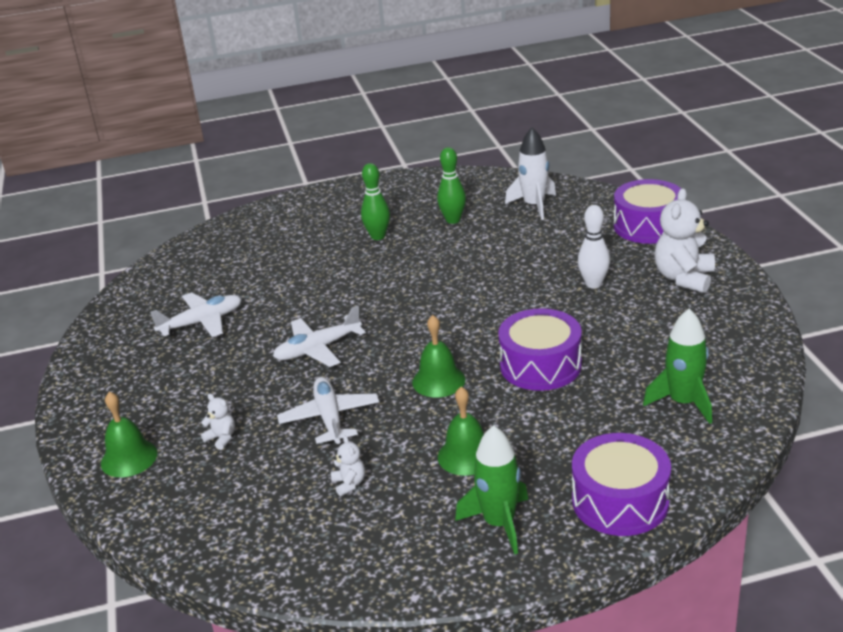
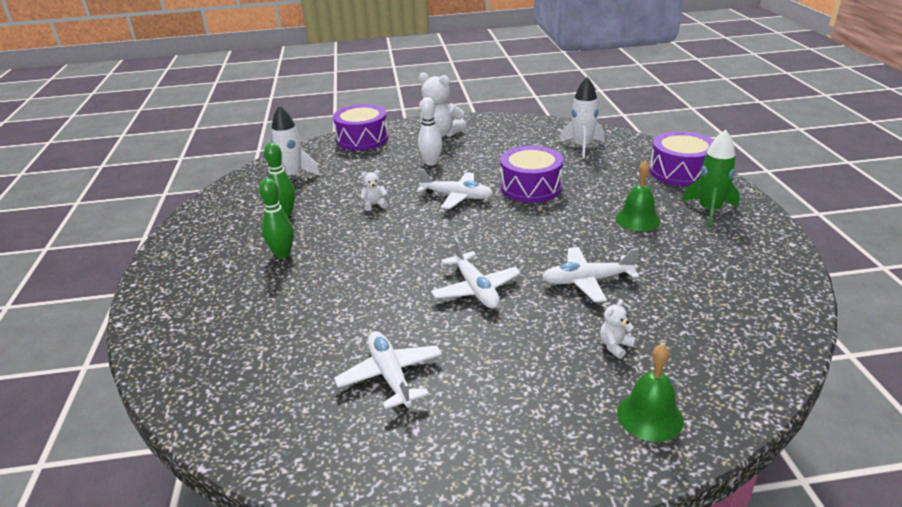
camera: 85 degrees left, 0 degrees up
white teddy bear [331,436,365,496] -> white teddy bear moved to [361,170,388,211]
green bell [412,315,465,397] -> none
green rocket [643,309,712,424] -> white rocket [559,77,604,158]
none -> white plane [417,169,493,209]

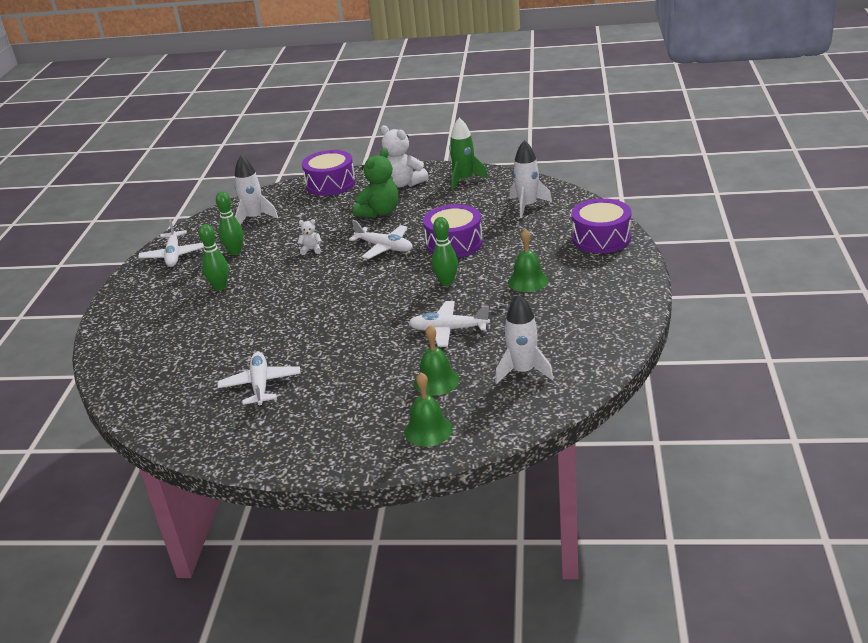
camera: 15 degrees right, 0 degrees up
white bowling pin [418,97,442,165] -> green teddy bear [353,148,399,218]
white plane [431,238,521,309] -> white plane moved to [138,219,204,267]
white teddy bear [600,299,636,359] -> green bell [414,325,459,396]
green rocket [682,129,740,227] -> green rocket moved to [449,117,488,191]
none -> green bowling pin [432,217,458,286]
none -> white rocket [495,294,553,384]

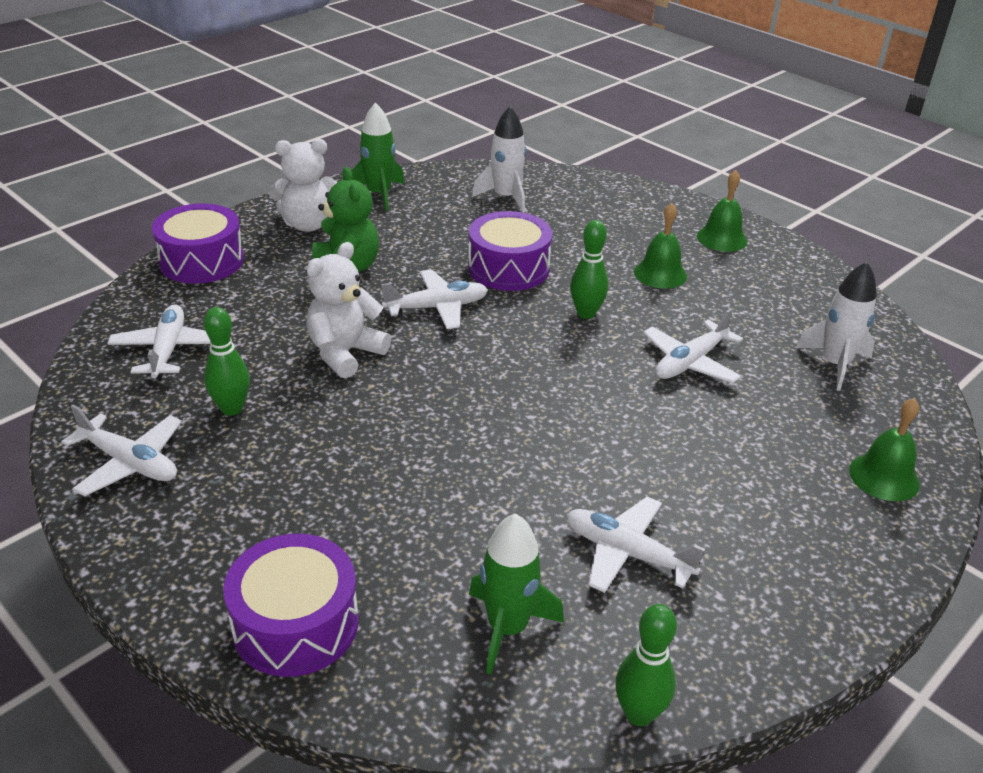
camera: 55 degrees left, 5 degrees up
green bowling pin [199,224,229,291] -> green bowling pin moved to [615,604,677,726]
white rocket [235,155,278,225] -> white plane [107,304,210,379]
white teddy bear [298,219,322,255] -> white teddy bear [306,242,391,379], size x2.12
green bell [414,325,459,396] -> green bell moved to [697,170,747,252]
purple drum [571,198,631,253] -> purple drum moved to [223,534,359,677]
none -> green rocket [469,514,564,674]

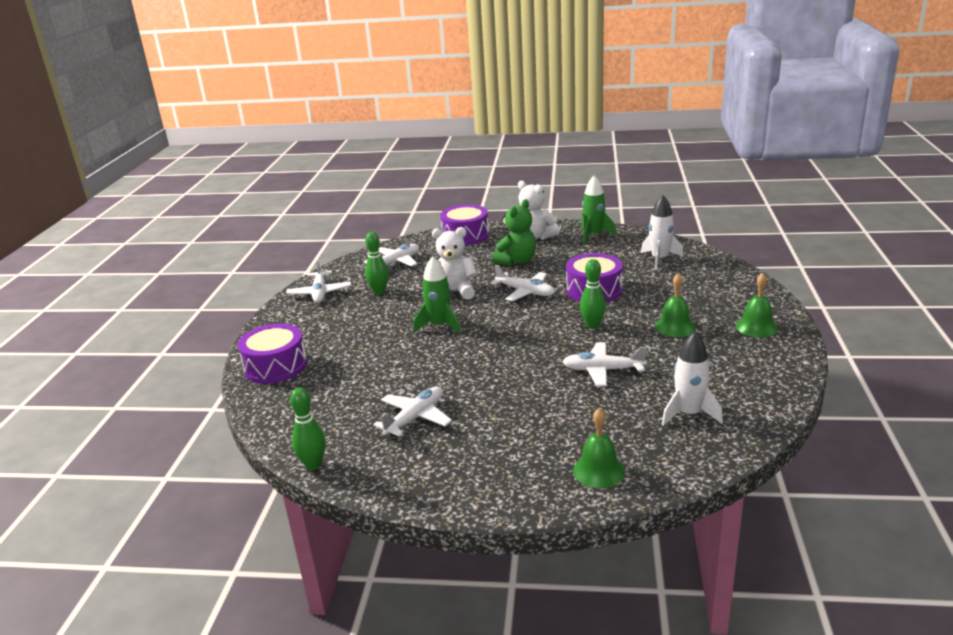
camera: 55 degrees right, 10 degrees down
green rocket [469,514,564,674] -> green rocket moved to [413,256,461,334]
white plane [566,497,705,593] -> white plane turned 45 degrees clockwise [373,387,452,437]

